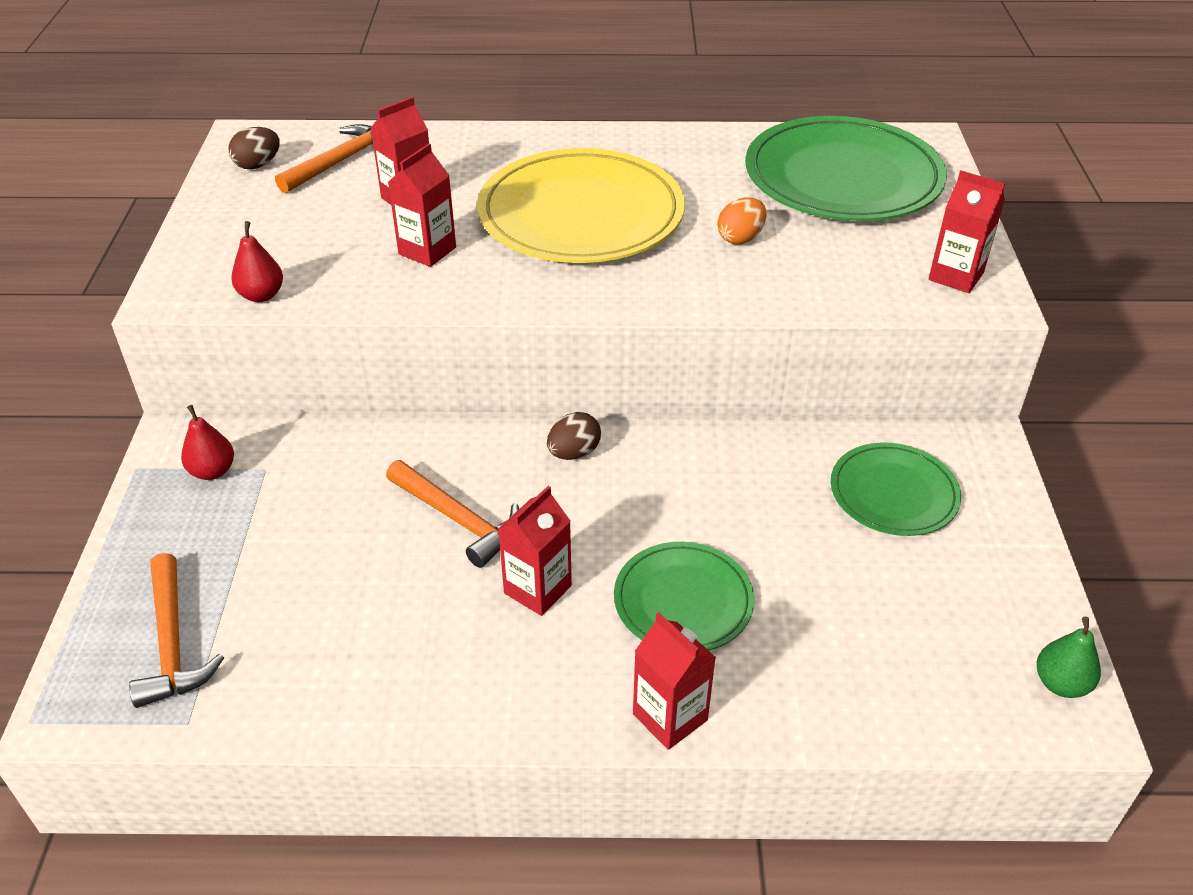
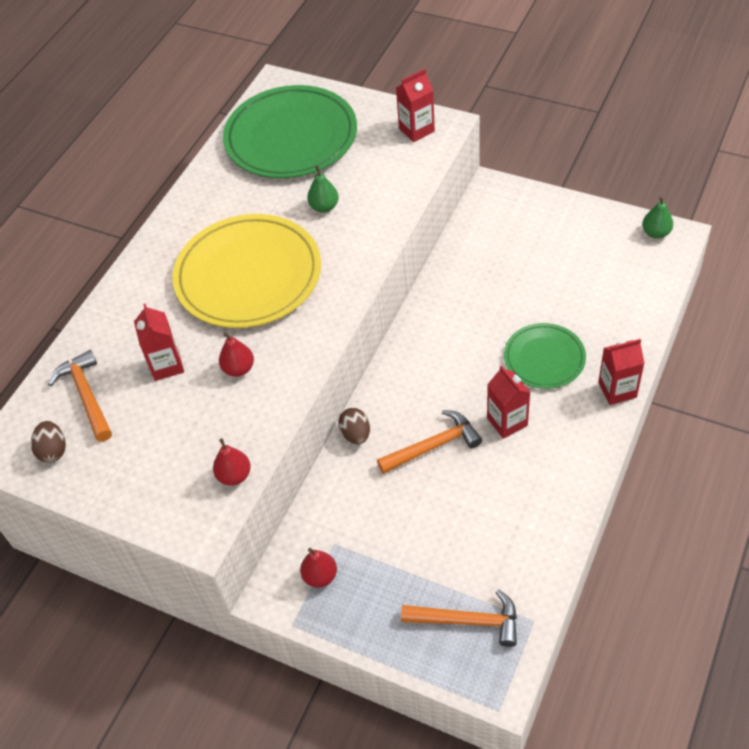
camera: 60 degrees left, 10 degrees up
red carton [388,143,456,267] -> red pear [219,333,254,377]
brown egg [547,412,601,460] -> brown egg moved to [338,408,370,444]
orange egg [717,197,767,244] -> green pear [307,166,339,213]
green plate [831,442,961,536] -> none

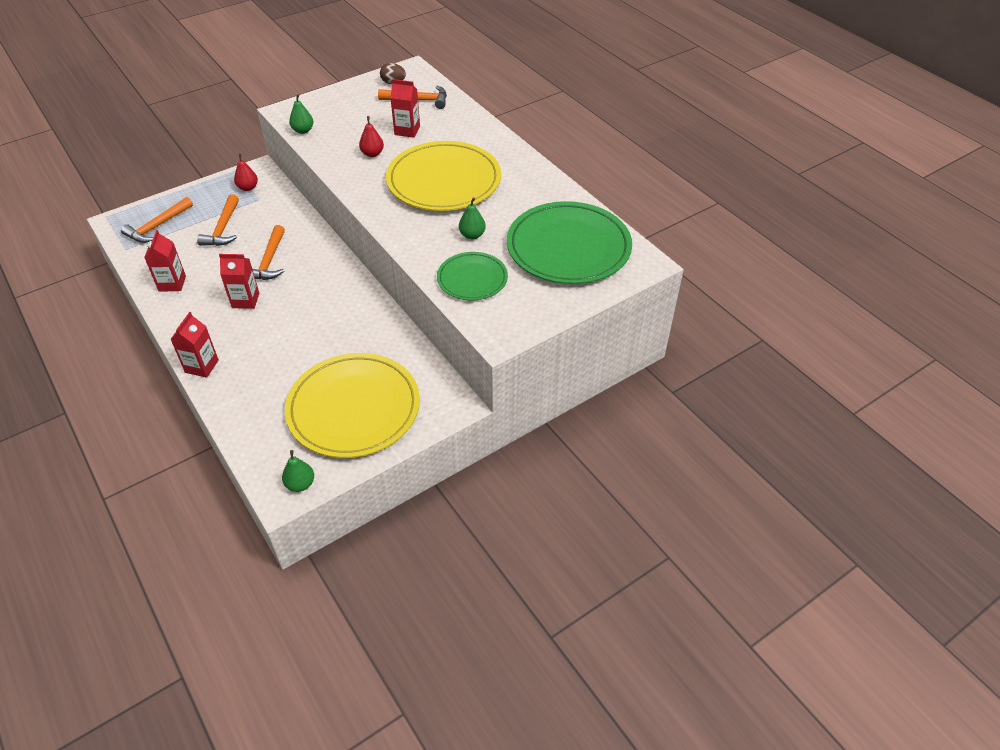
camera: 115 degrees right, 5 degrees down
red pear [213,438,251,486] -> green pear [289,94,313,134]
brown egg [338,408,370,444] -> none
red carton [396,69,435,142] -> red carton moved to [144,230,186,292]
green plate [504,323,586,389] -> green plate moved to [437,252,508,300]
none -> orange hammer [197,194,239,246]
none -> yellow plate [285,353,420,458]

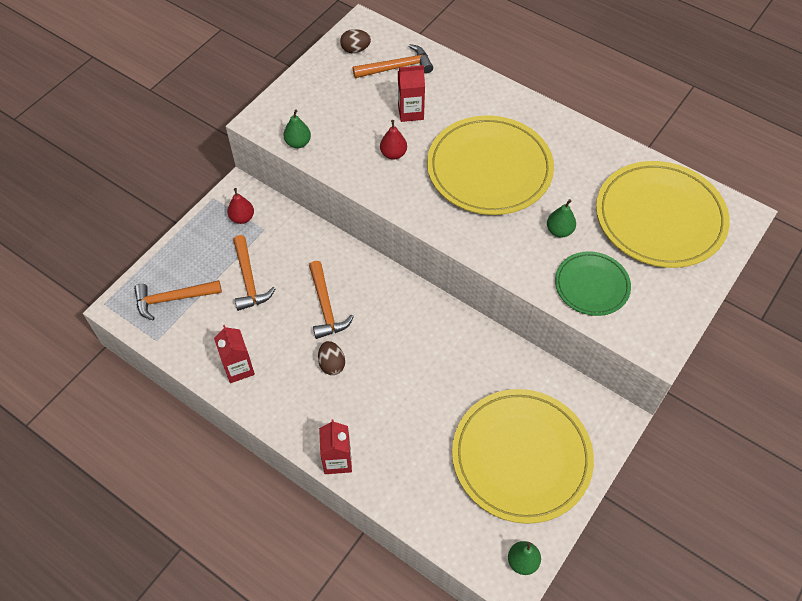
camera: 20 degrees left, 10 degrees up
orange hammer [121,197,193,243] -> orange hammer turned 60 degrees clockwise [134,280,222,320]
red carton [219,254,259,309] -> brown egg [318,341,345,375]
green plate [507,201,632,284] -> yellow plate [596,161,730,268]

